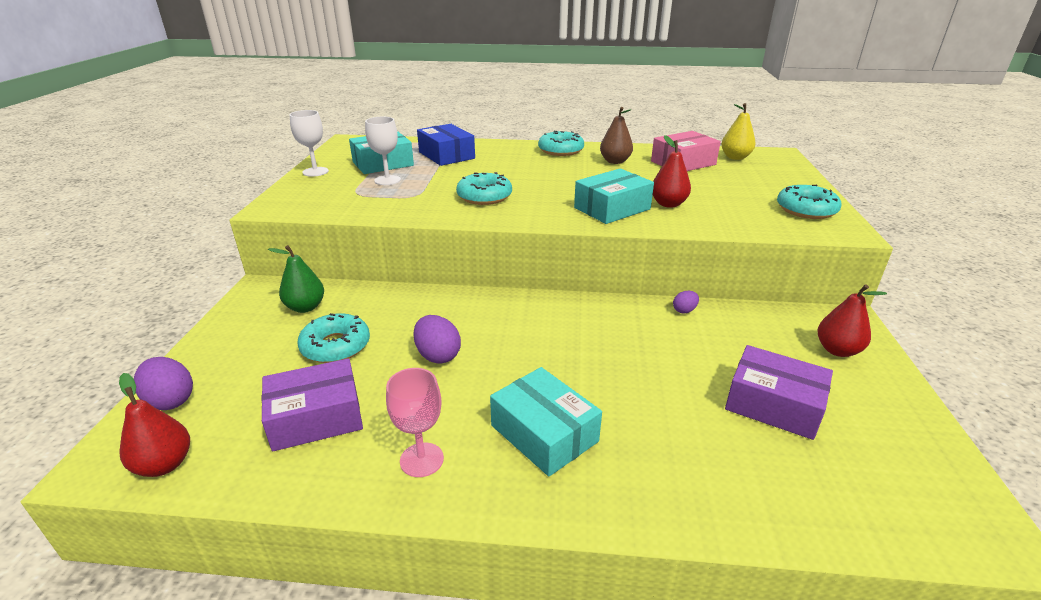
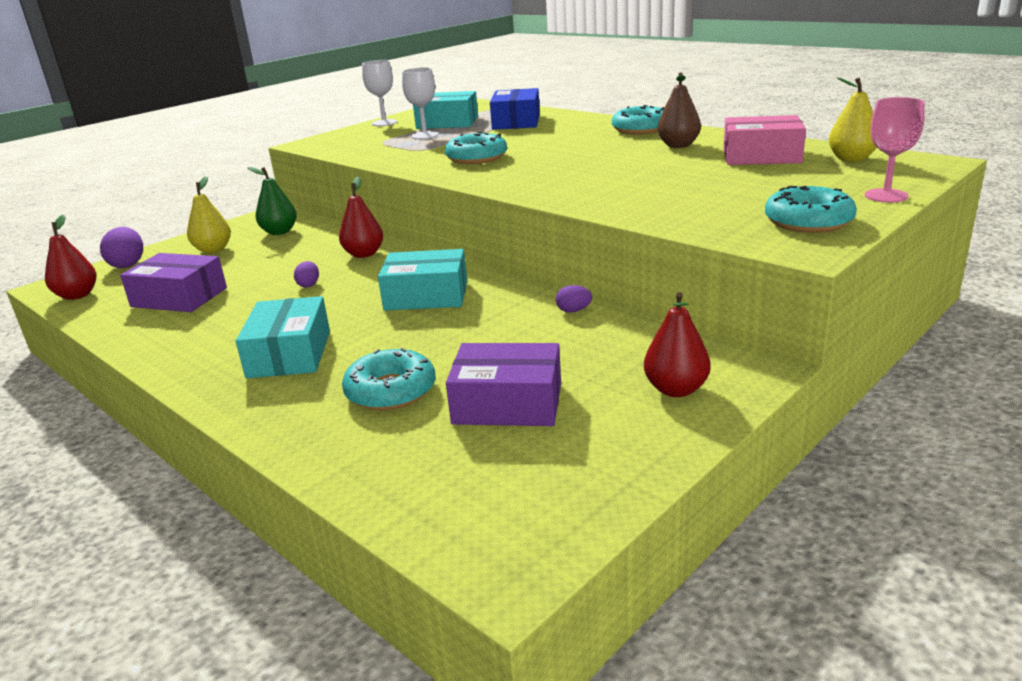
camera: 40 degrees right, 5 degrees down
turquoise donut [297,313,370,363] -> turquoise donut moved to [342,348,436,411]
pink goblet [386,368,444,477] -> pink goblet moved to [865,97,925,202]
purple egg [413,315,461,364] -> purple egg [294,261,319,287], size x0.56
turquoise box [574,168,654,224] -> turquoise box moved to [378,249,467,311]
red pear [653,135,691,208] -> red pear moved to [339,177,383,258]
purple box [725,345,833,440] -> purple box turned 60 degrees counterclockwise [446,343,561,426]
none -> yellow pear [187,176,231,253]

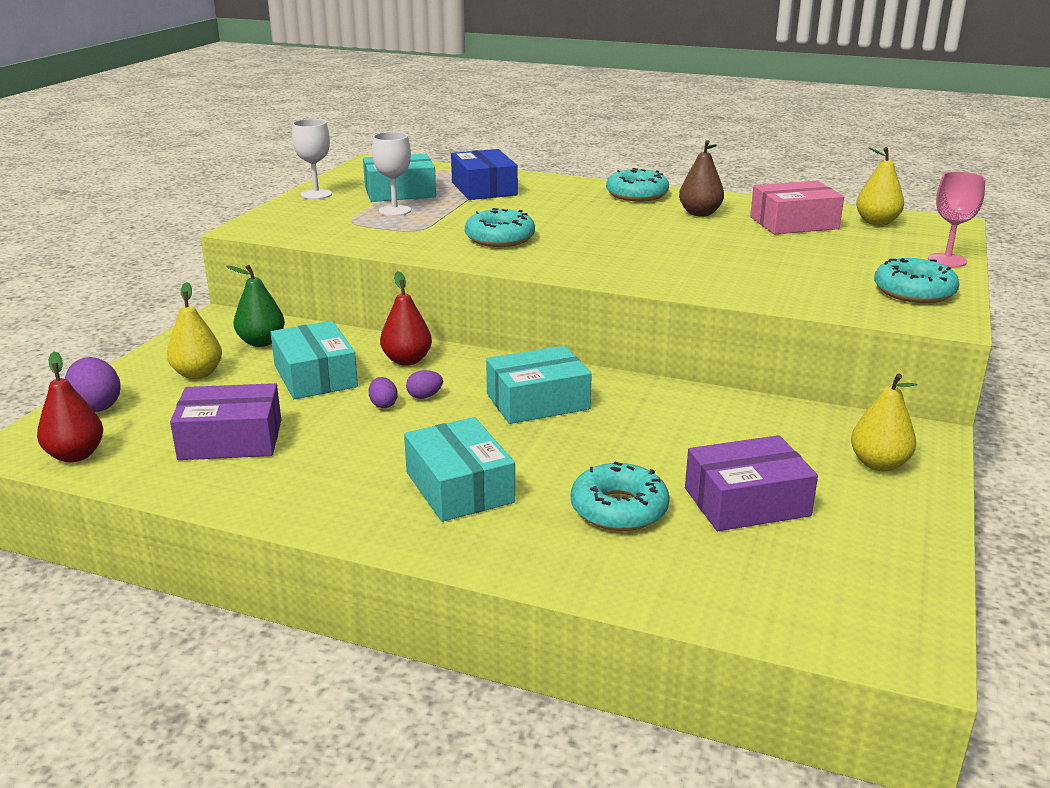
camera: 25 degrees left, 0 degrees up
purple egg [556,285,592,313] -> purple egg moved to [406,370,443,399]
red pear [644,292,711,397] -> yellow pear [851,373,917,471]
none -> turquoise box [270,321,358,399]

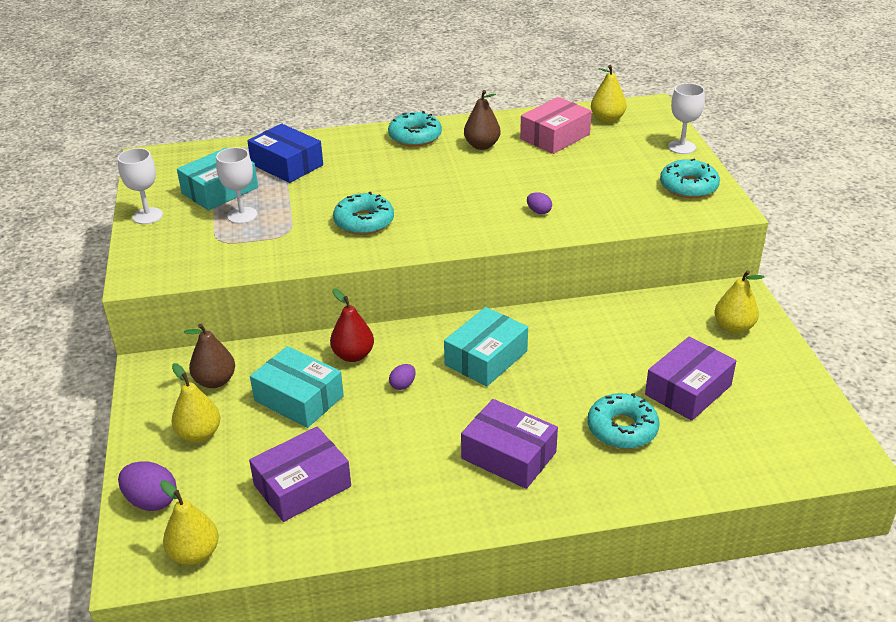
camera: 30 degrees left, 10 degrees up
red pear [37,351,103,462] -> yellow pear [160,480,219,565]
green pear [226,265,285,347] -> brown pear [184,323,235,388]
purple egg [369,377,398,408] -> purple egg moved to [527,192,552,214]
turquoise box [404,417,515,522] -> purple box [461,399,558,489]
pink goblet [928,172,985,267] -> white goblet [668,83,705,154]

